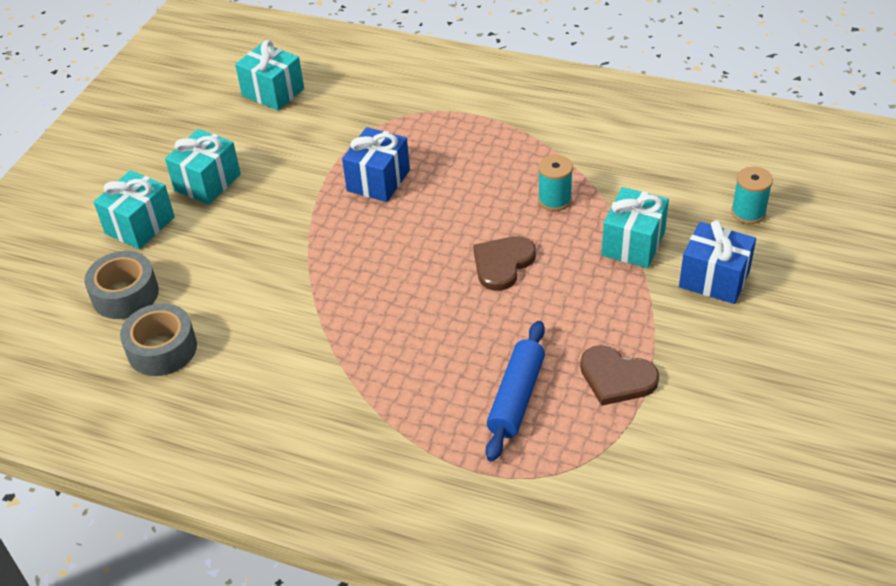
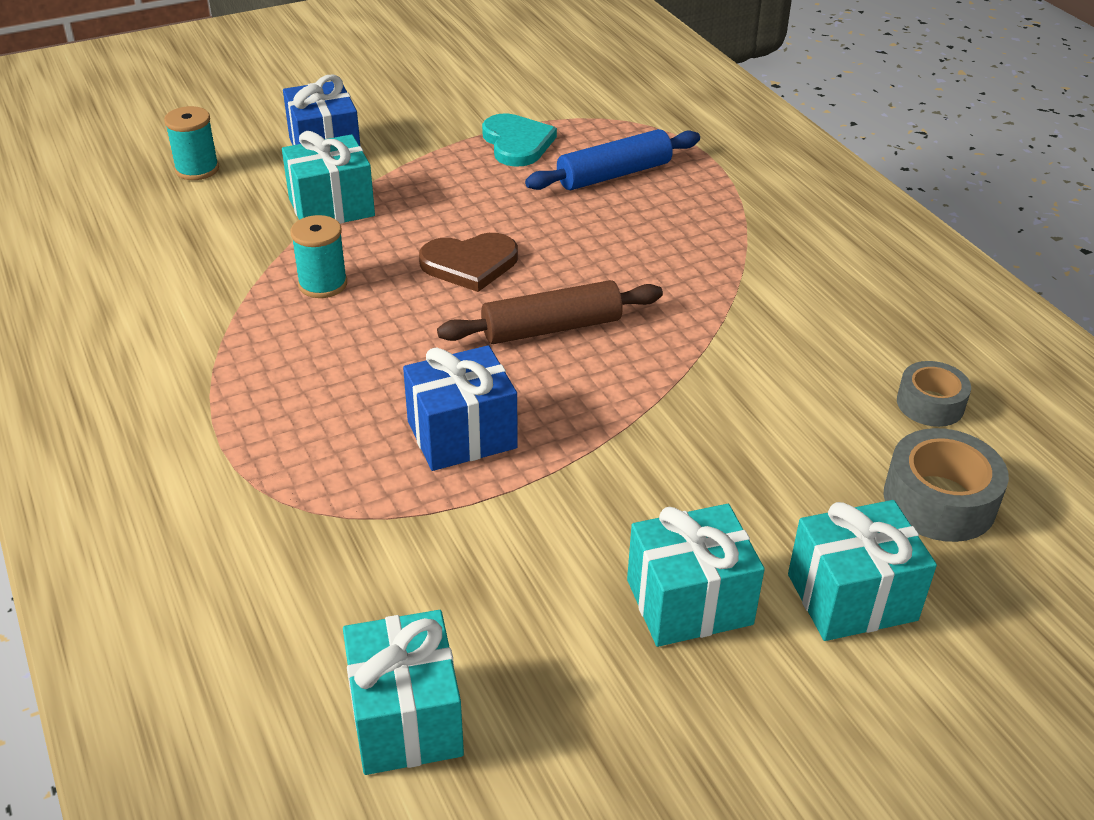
camera: 140 degrees left, 5 degrees down
grey tape [120,303,197,376] -> grey tape [897,361,971,427], size x0.65
brown heart [580,345,659,406] -> turquoise heart [482,113,557,167]
none -> brown rolling pin [437,280,663,344]

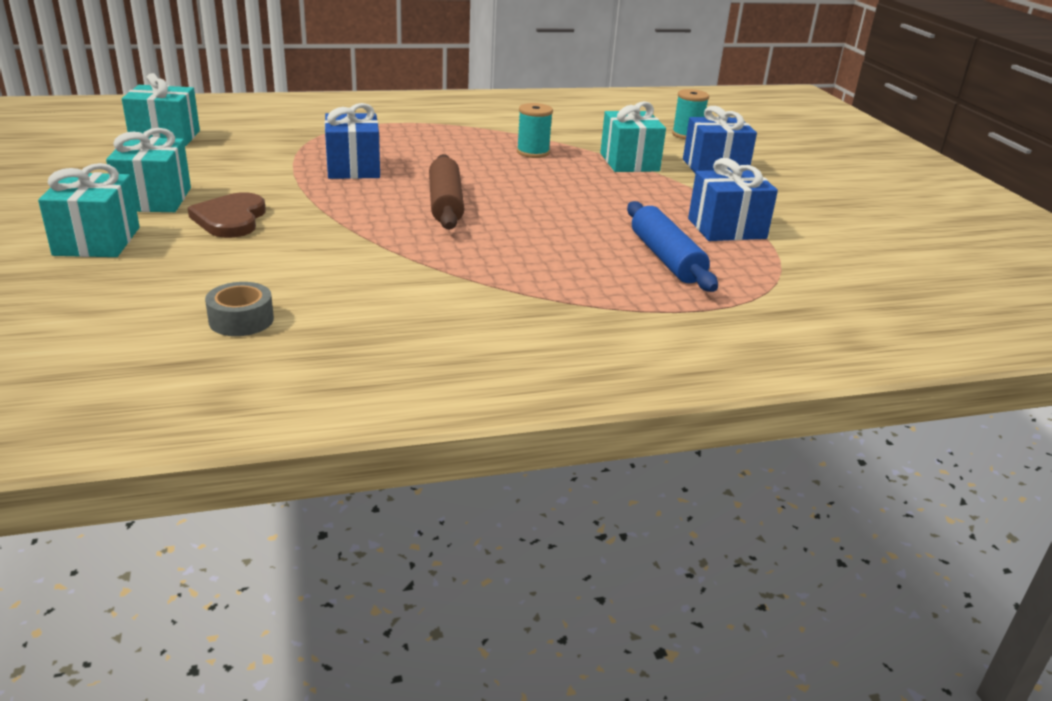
camera: 100 degrees right, 10 degrees down
brown heart [419,233,518,292] -> brown heart moved to [188,192,266,238]
turquoise heart [482,113,557,167] -> blue gift [688,158,778,241]
grey tape [884,428,1009,542] -> none

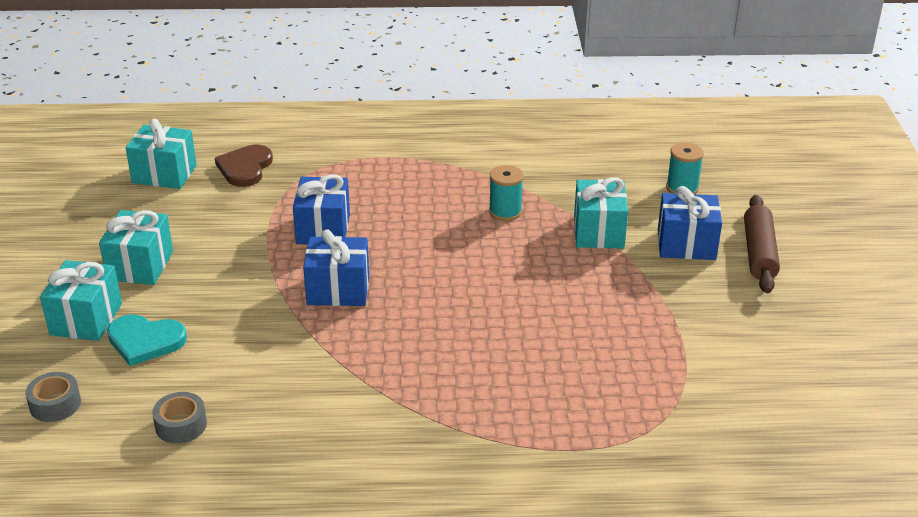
camera: 15 degrees right, 5 degrees up
brown heart [188,192,266,238] -> brown heart moved to [215,145,273,187]
brown rolling pin [429,154,464,230] -> brown rolling pin moved to [744,195,780,293]
blue rolling pin [627,201,718,292] -> none
blue gift [688,158,778,241] -> blue gift moved to [303,229,369,306]
none -> grey tape [25,372,81,422]
none -> turquoise heart [107,314,187,366]

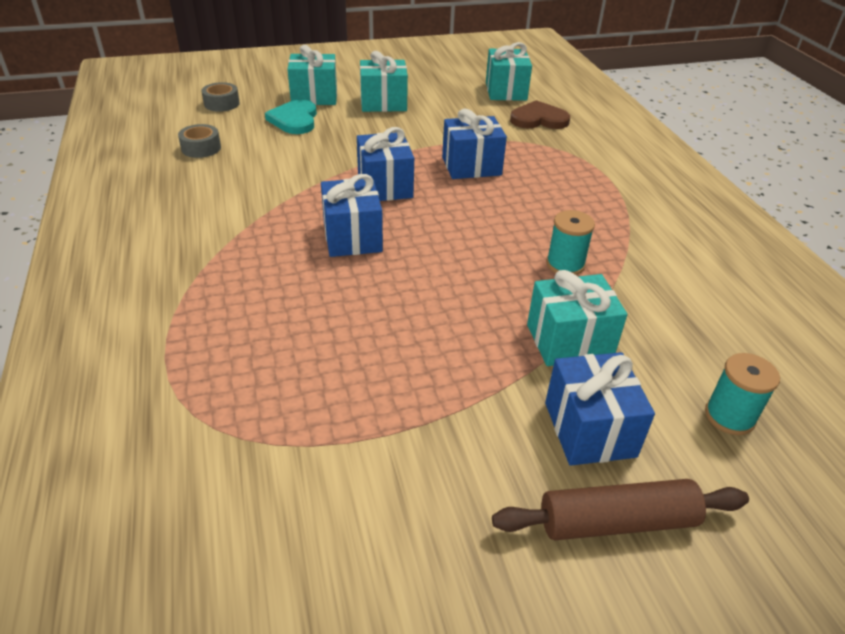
camera: 75 degrees right, 5 degrees up
none -> blue gift [321,174,383,257]

